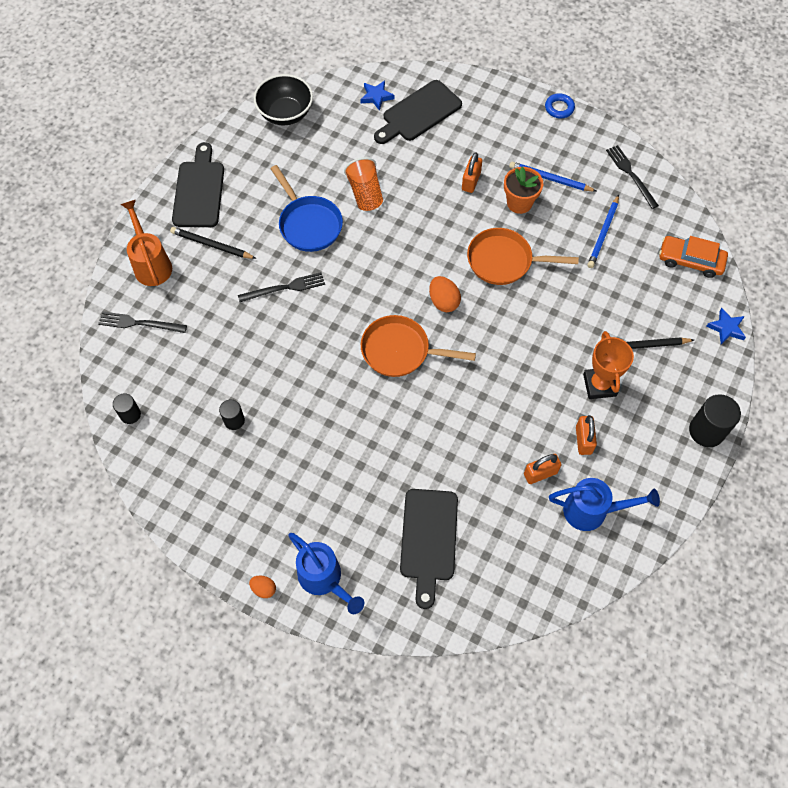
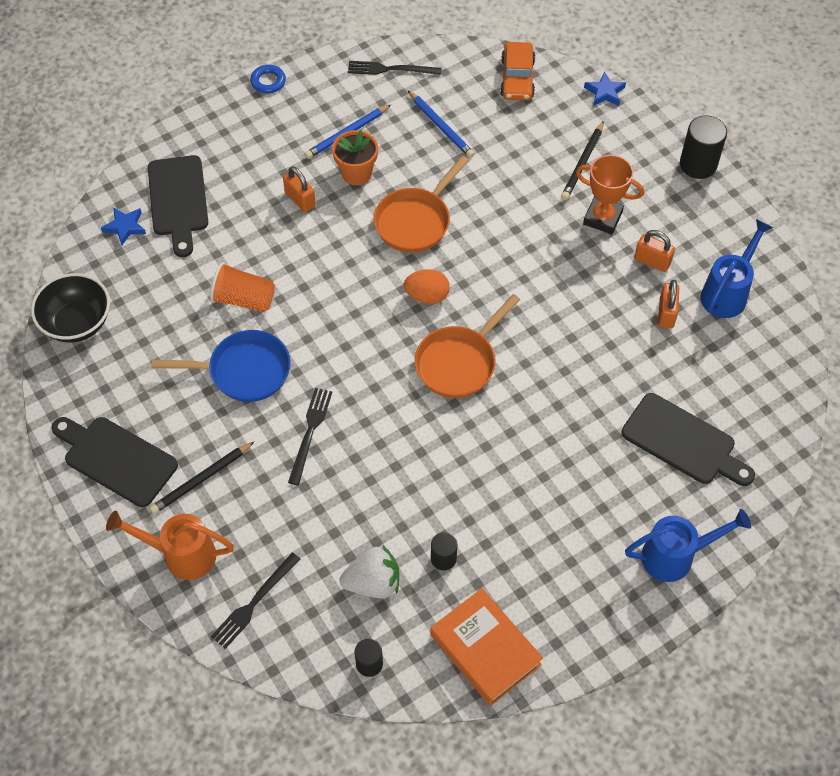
camera: 60 degrees left, 5 degrees down
orange egg [249,576,276,598] -> none
orange car [659,236,728,278] -> orange car turned 45 degrees counterclockwise [500,42,535,101]
none -> white strawberry [340,546,399,598]
none -> orange book [430,588,543,706]

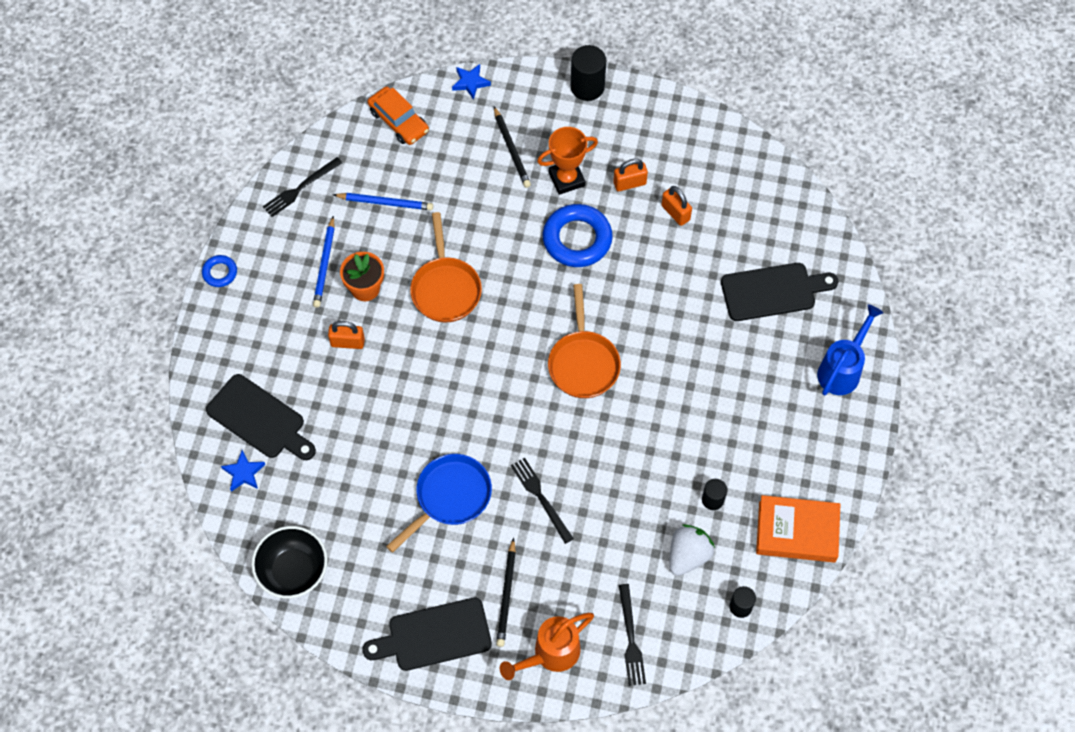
camera: 45 degrees left, 5 degrees up
orange cup [210,262,275,312] -> none
orange egg [404,269,450,304] -> none
blue watering can [701,219,773,318] -> none
none -> blue ring [543,204,613,267]

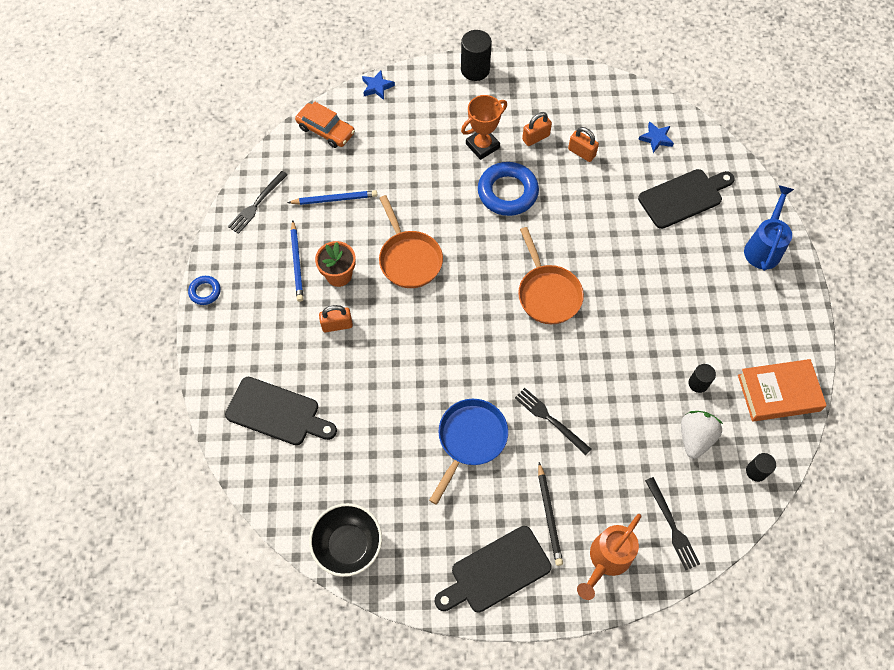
camera: 15 degrees left, 0 degrees up
blue star [221,450,265,492] -> blue star moved to [638,121,674,153]
black pencil [494,106,531,188] -> none

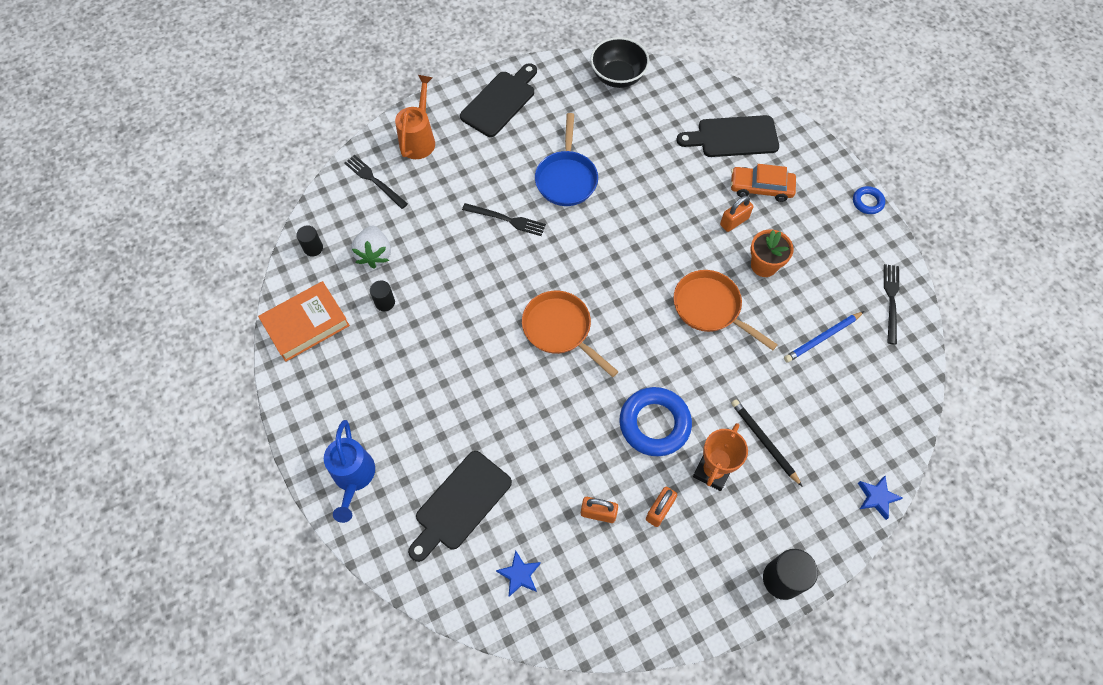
camera: 155 degrees right, 0 degrees up
blue pencil [291,220,303,302] -> none
orange car [295,102,355,148] -> orange car moved to [730,164,796,202]
black pencil [538,462,563,566] -> black pencil moved to [731,399,803,487]

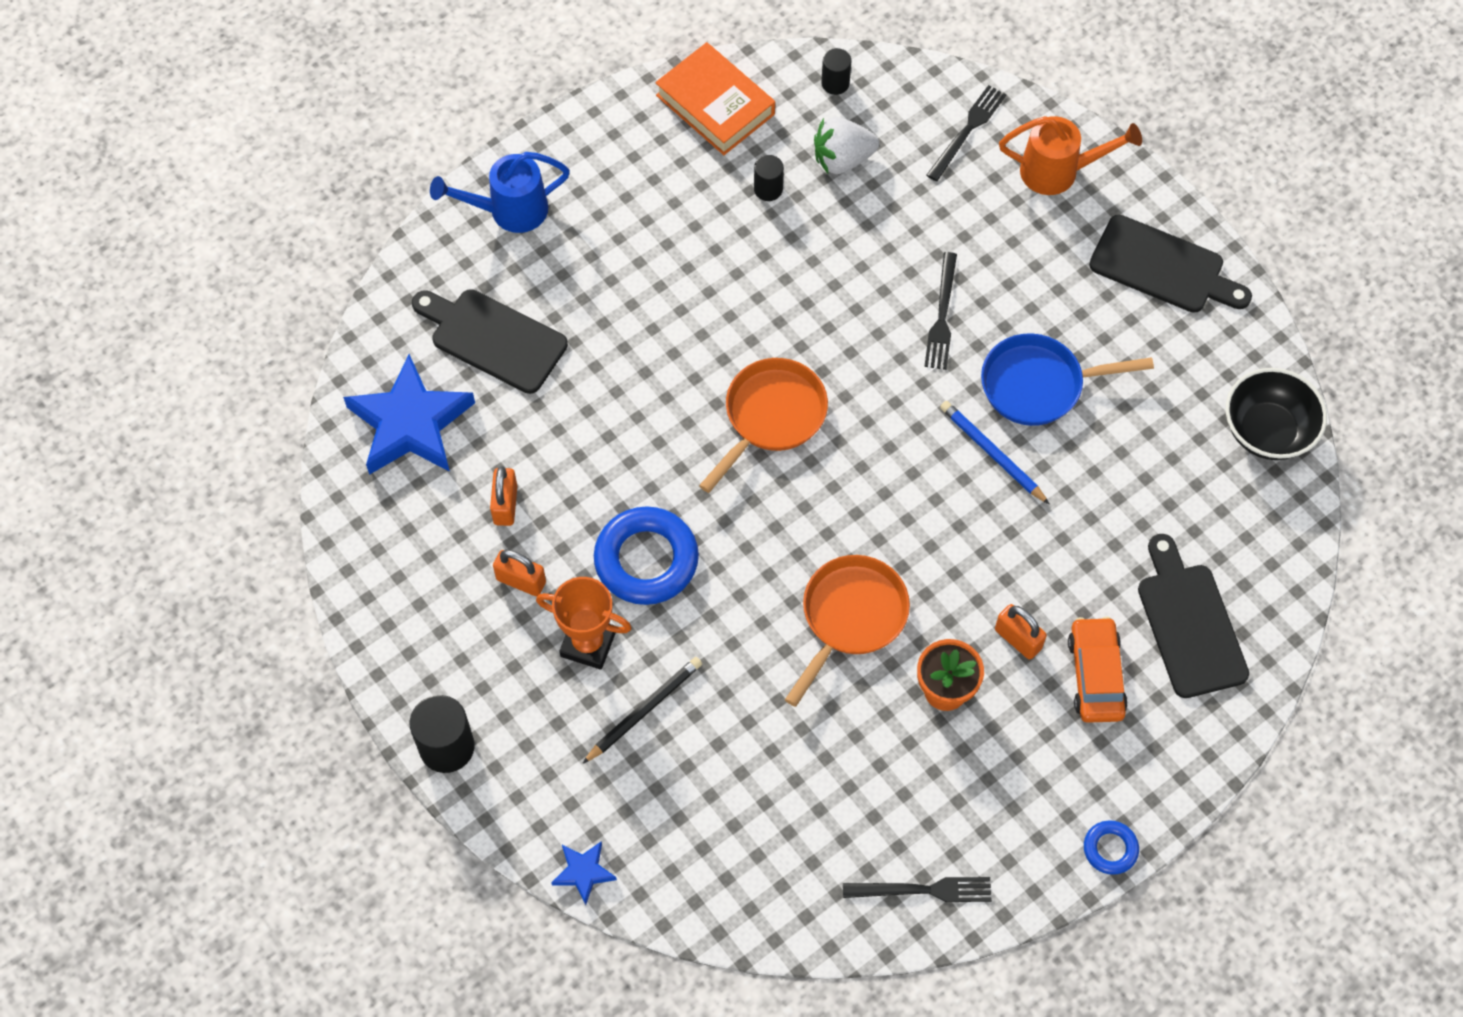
camera: 80 degrees right, 0 degrees up
blue star [496,550,541,597] -> blue star [343,354,475,475], size x2.18
blue pencil [784,311,864,363] -> blue pencil moved to [940,401,1050,505]

